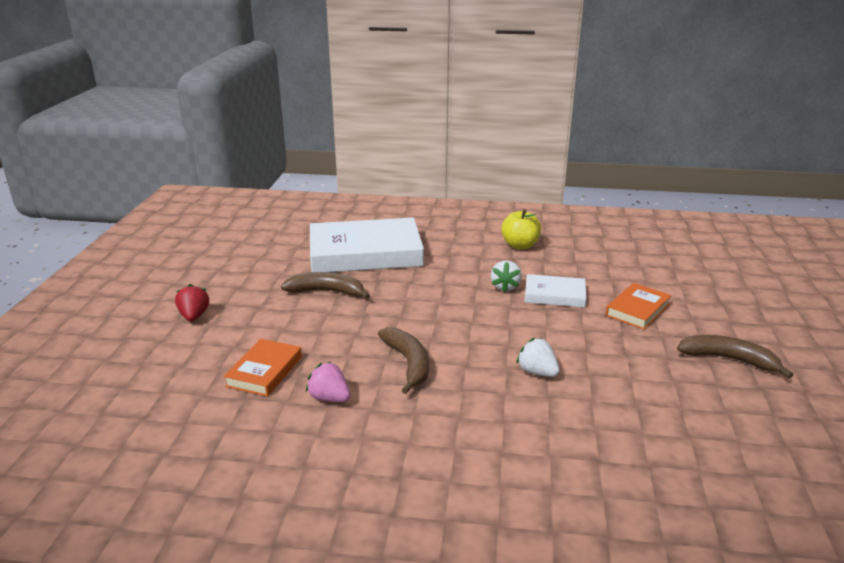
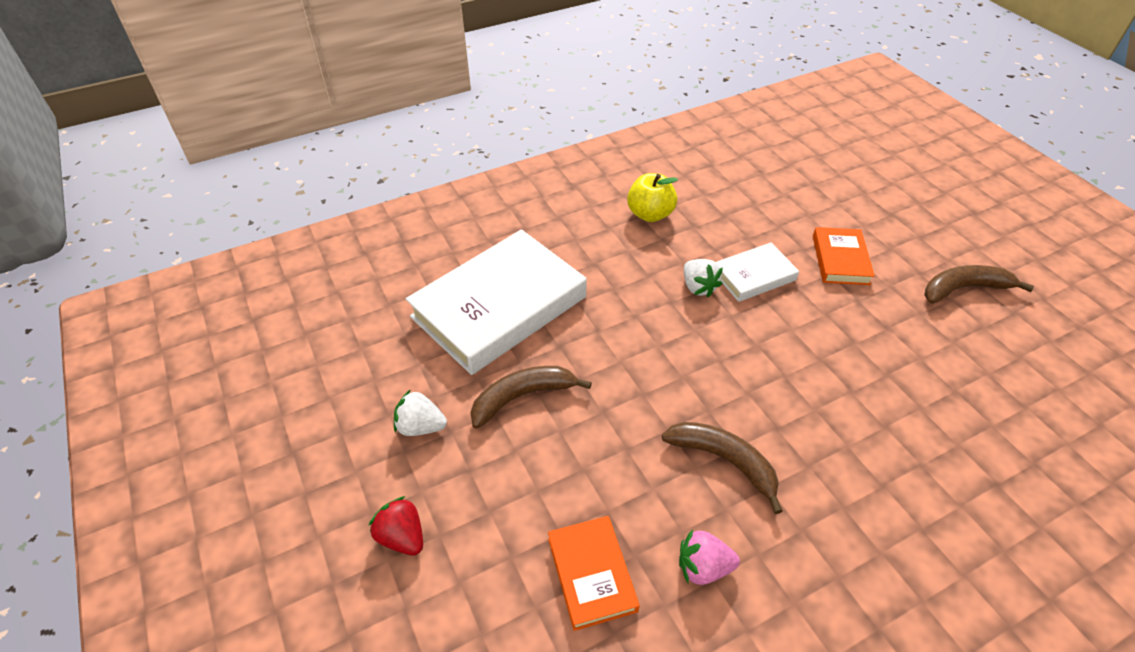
camera: 35 degrees left, 20 degrees up
white strawberry [516,337,560,377] -> white strawberry moved to [394,389,447,436]

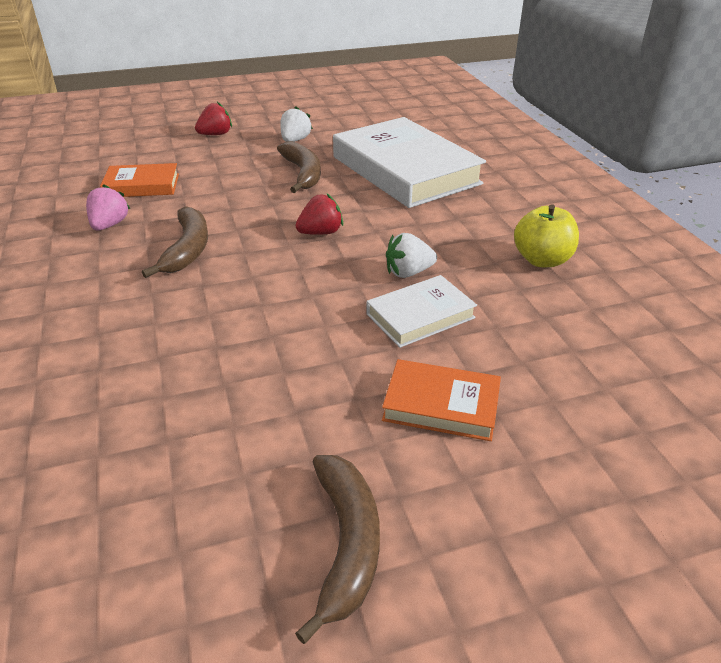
camera: 100 degrees right, 10 degrees down
brown banana [661,422,783,514] -> brown banana turned 45 degrees counterclockwise [142,206,208,278]
white book [716,243,799,302] -> white book turned 75 degrees clockwise [367,275,477,348]
none -> red strawberry [295,194,343,235]

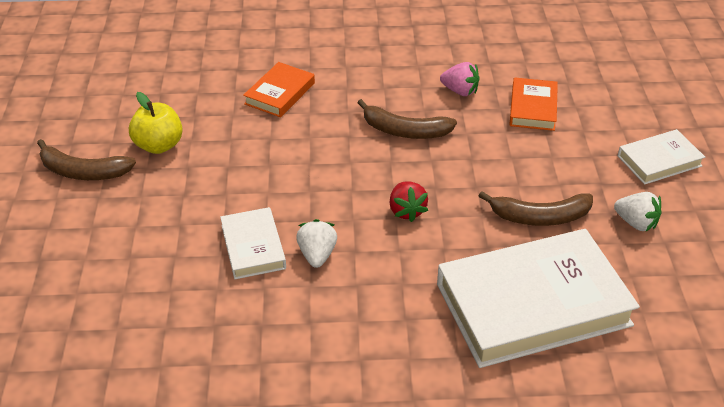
camera: 105 degrees right, 5 degrees up
red strawberry [195,102,232,135] -> white book [618,129,705,185]
orange book [382,359,501,441] -> orange book moved to [243,62,315,118]
yellow apple [514,204,579,267] -> yellow apple moved to [129,92,183,154]

